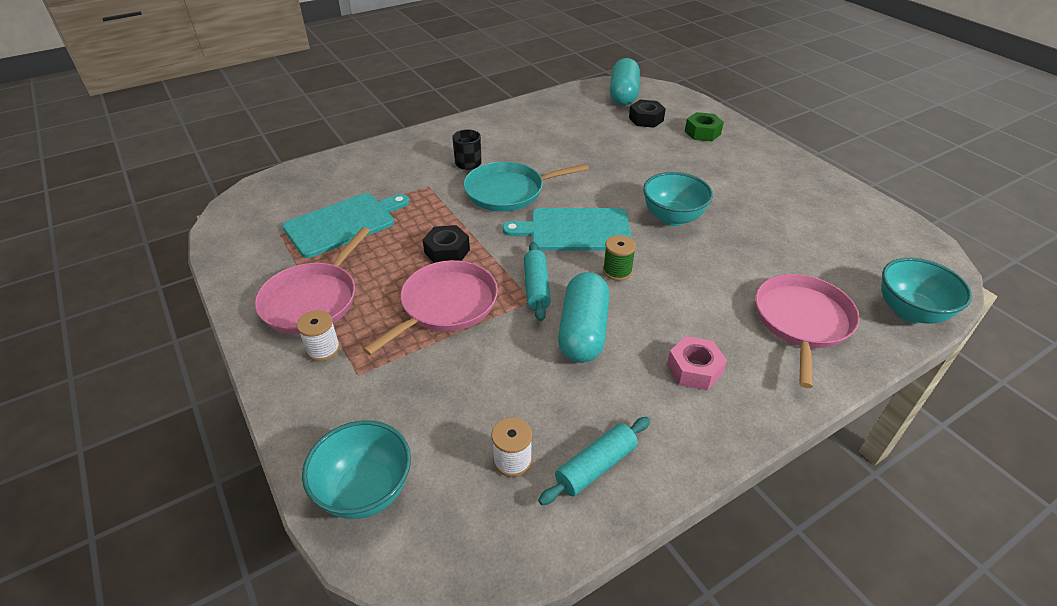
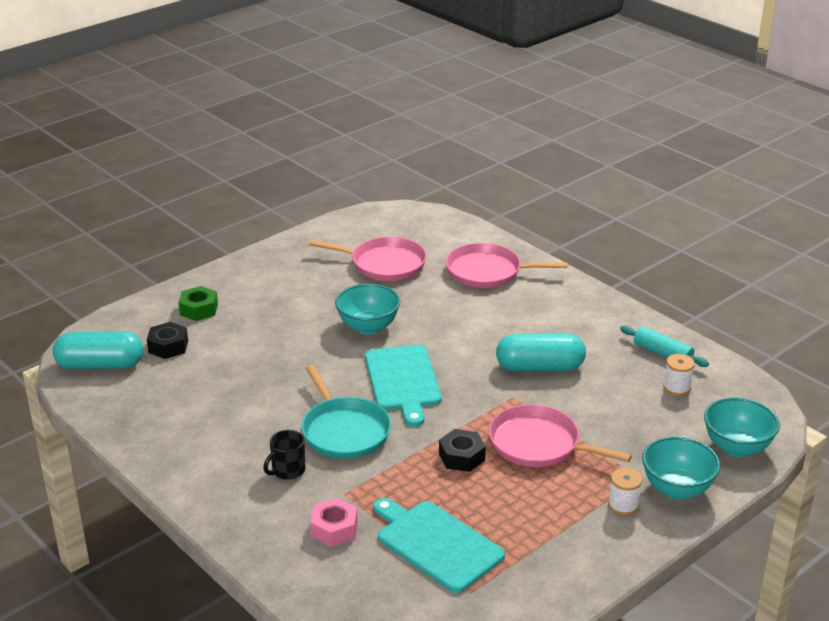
camera: 100 degrees left, 10 degrees down
pink pan [255,227,370,334] -> pink pan moved to [309,237,427,281]
turquoise rolling pin [524,242,551,321] -> none
green spool [603,235,636,281] -> none
pink nut [667,336,727,390] -> pink nut moved to [310,498,358,547]
turquoise bowl [882,258,972,324] -> turquoise bowl moved to [642,436,720,499]

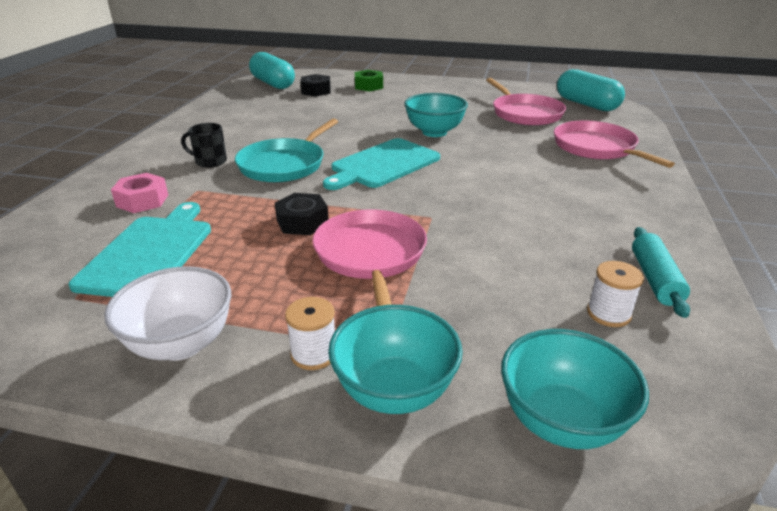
camera: 55 degrees right, 0 degrees up
turquoise capsule [496,334,586,371] -> turquoise capsule moved to [557,69,625,111]
none -> white bowl [104,266,231,361]

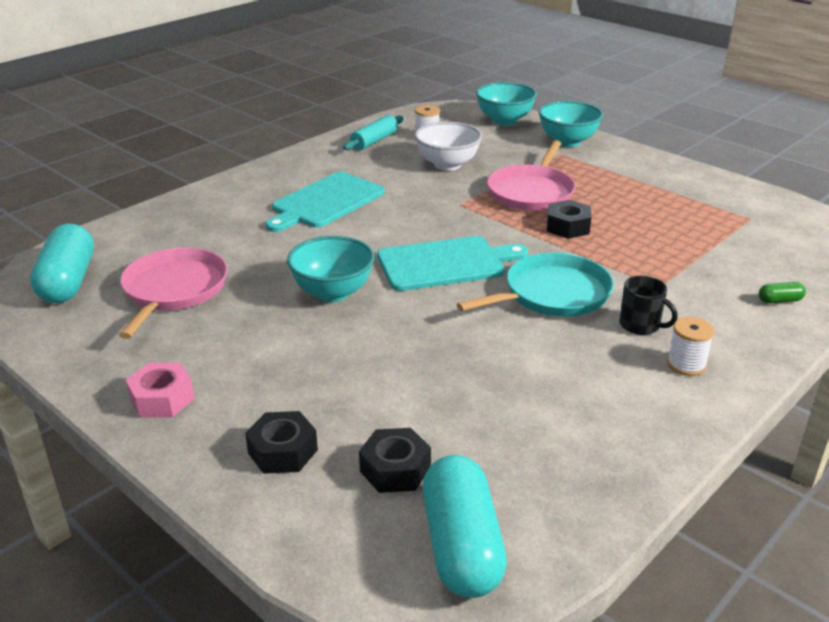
camera: 150 degrees left, 0 degrees up
turquoise cutting board [69,202,211,297] -> turquoise cutting board moved to [265,172,385,232]
white bowl [104,266,231,361] -> white bowl moved to [415,122,482,171]
pink nut [111,173,168,213] -> pink nut moved to [126,362,195,418]
white spool [285,297,335,370] -> white spool moved to [667,317,714,376]
green nut [355,70,383,91] -> black nut [245,411,318,474]
pink pan [554,121,675,168] -> none
none -> green capsule [759,282,806,303]

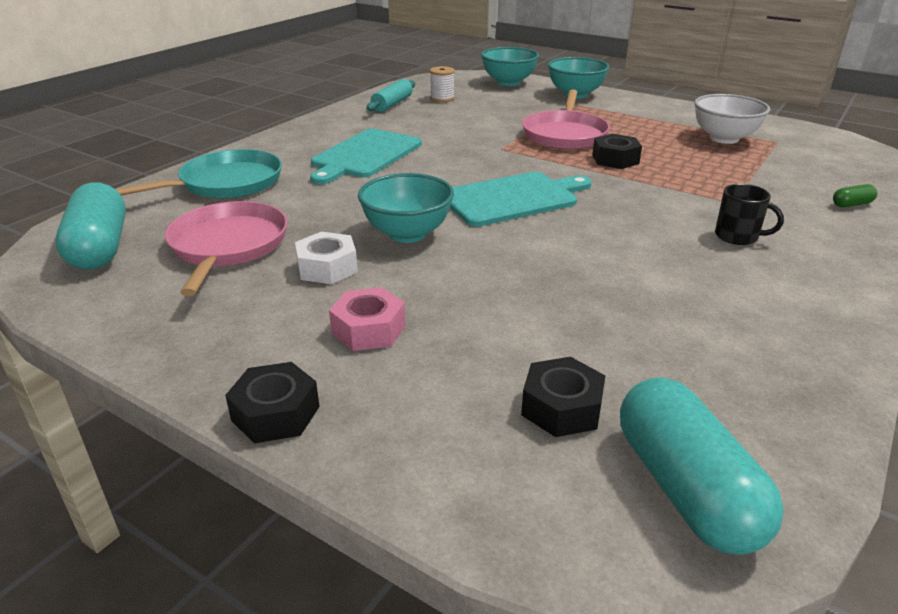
camera: 10 degrees left, 0 degrees up
pink nut [126,362,195,418] -> pink nut moved to [329,287,405,351]
black nut [245,411,318,474] -> black nut moved to [225,362,320,444]
white bowl [415,122,482,171] -> white bowl moved to [694,94,770,144]
turquoise pan [457,253,614,317] -> turquoise pan moved to [116,149,282,199]
white spool [667,317,714,376] -> none
none -> white nut [295,232,358,284]

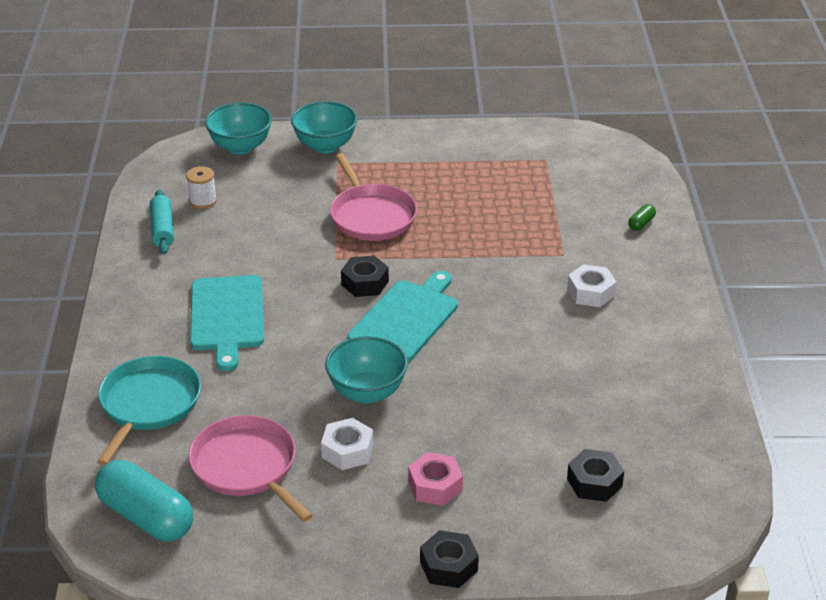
camera: 35 degrees left, 5 degrees up
black nut [592,134,642,169] -> black nut moved to [341,256,389,297]
turquoise capsule [620,377,784,555] -> none
white bowl [694,94,770,144] -> none
black mug [715,184,784,245] -> white nut [567,264,616,307]

